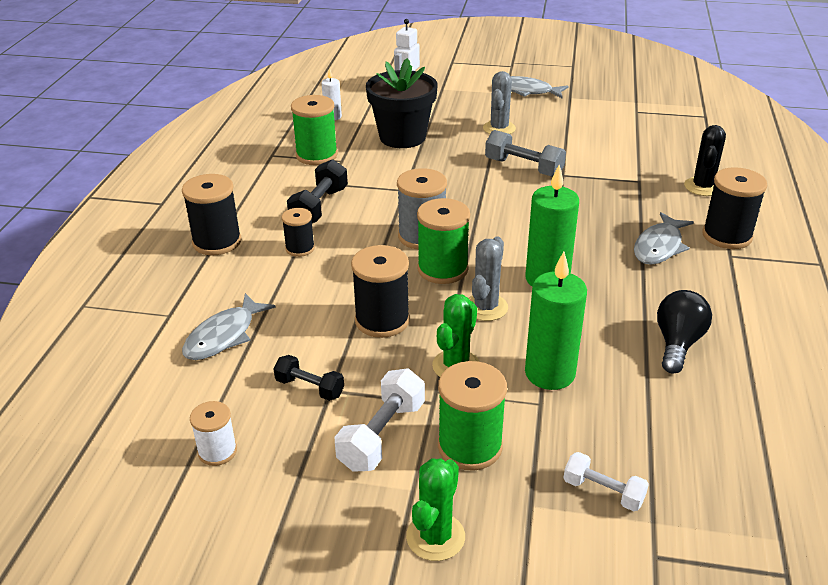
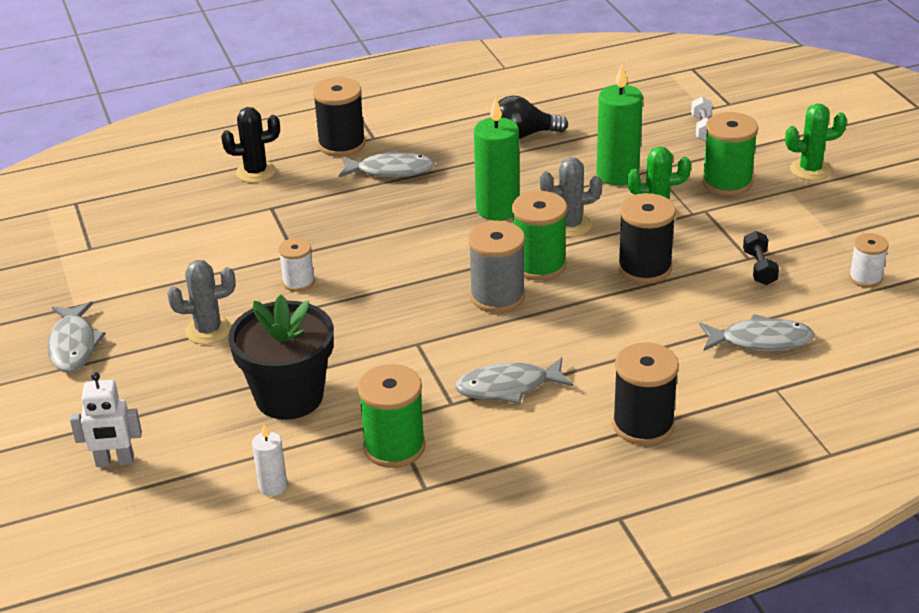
camera: 120 degrees left, 0 degrees up
black spool [282,208,315,257] -> none
black dumbbell [287,159,348,223] -> grey fish [455,357,574,404]
white dumbbell [335,368,425,472] -> none
grey dumbbell [485,130,566,177] -> white spool [278,238,315,292]

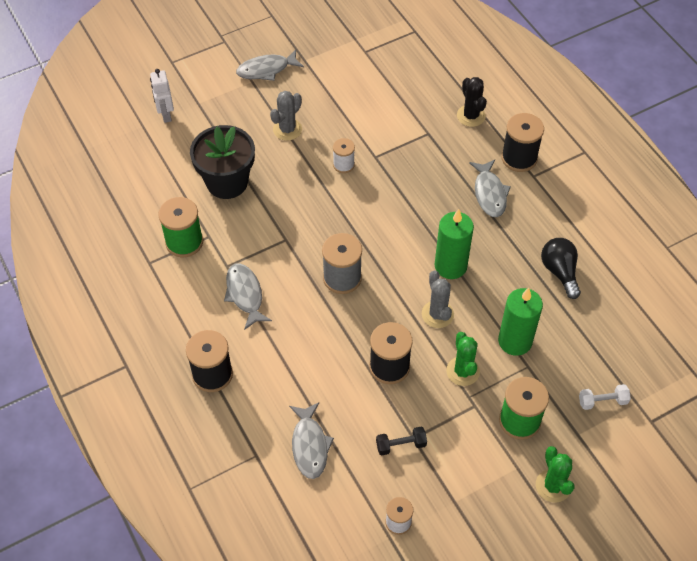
camera: 80 degrees right, 20 degrees up
grey cactus [167,260,236,345] -> grey cactus turned 60 degrees clockwise [270,91,302,141]
white candle [252,424,287,496] -> none
green spool [512,191,567,281] -> none

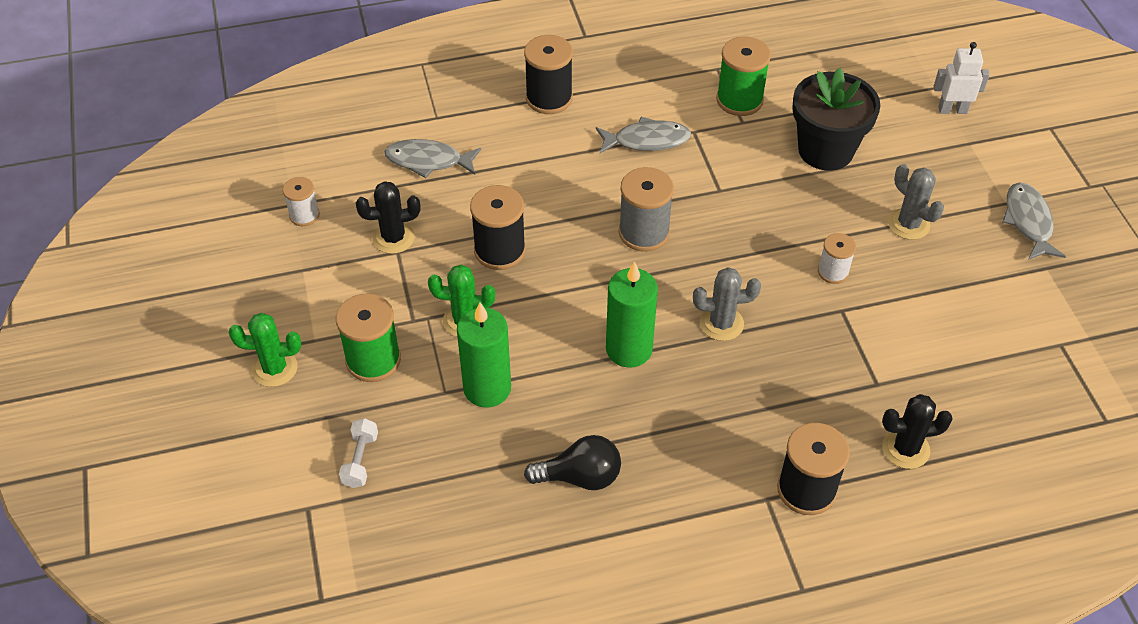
camera: 105 degrees right, 5 degrees down
black dumbbell [376,427,427,455] -> black cactus [356,181,420,254]
grey cactus [422,271,454,328] -> grey cactus moved to [693,267,761,341]
grey fish [469,160,511,217] -> none

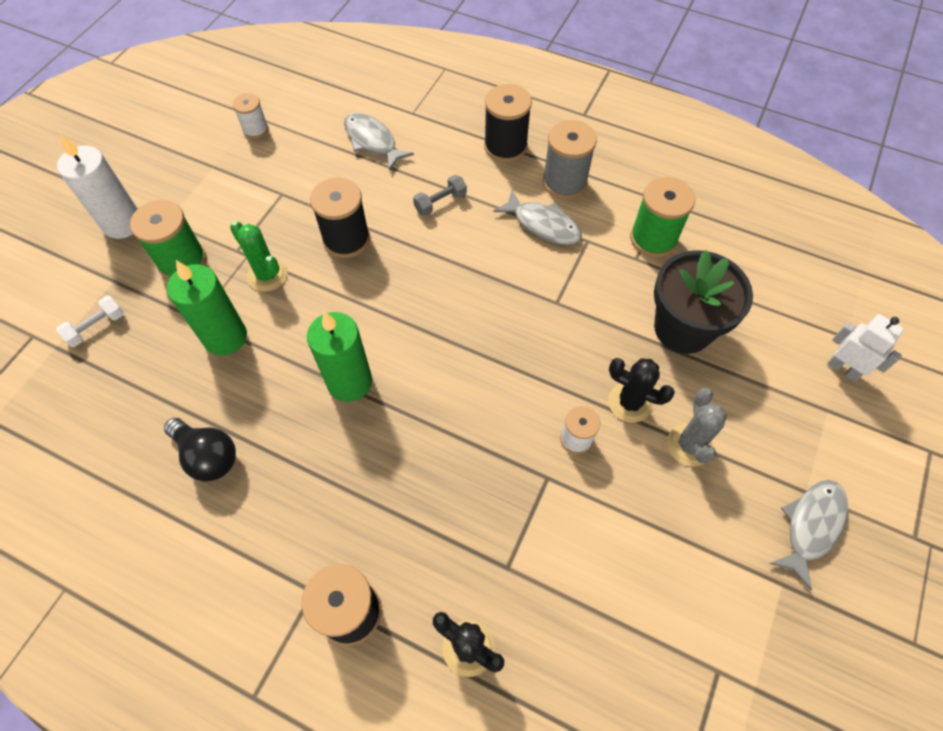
camera: 40 degrees right, 10 degrees up
green cactus [229,313,301,387] -> white candle [57,134,138,239]
black cactus [356,181,420,254] -> black cactus moved to [608,358,675,423]
grey spool [619,167,674,252] -> grey spool moved to [542,120,597,199]
grey cactus [693,267,761,341] -> none
none -> grey dumbbell [413,175,467,216]

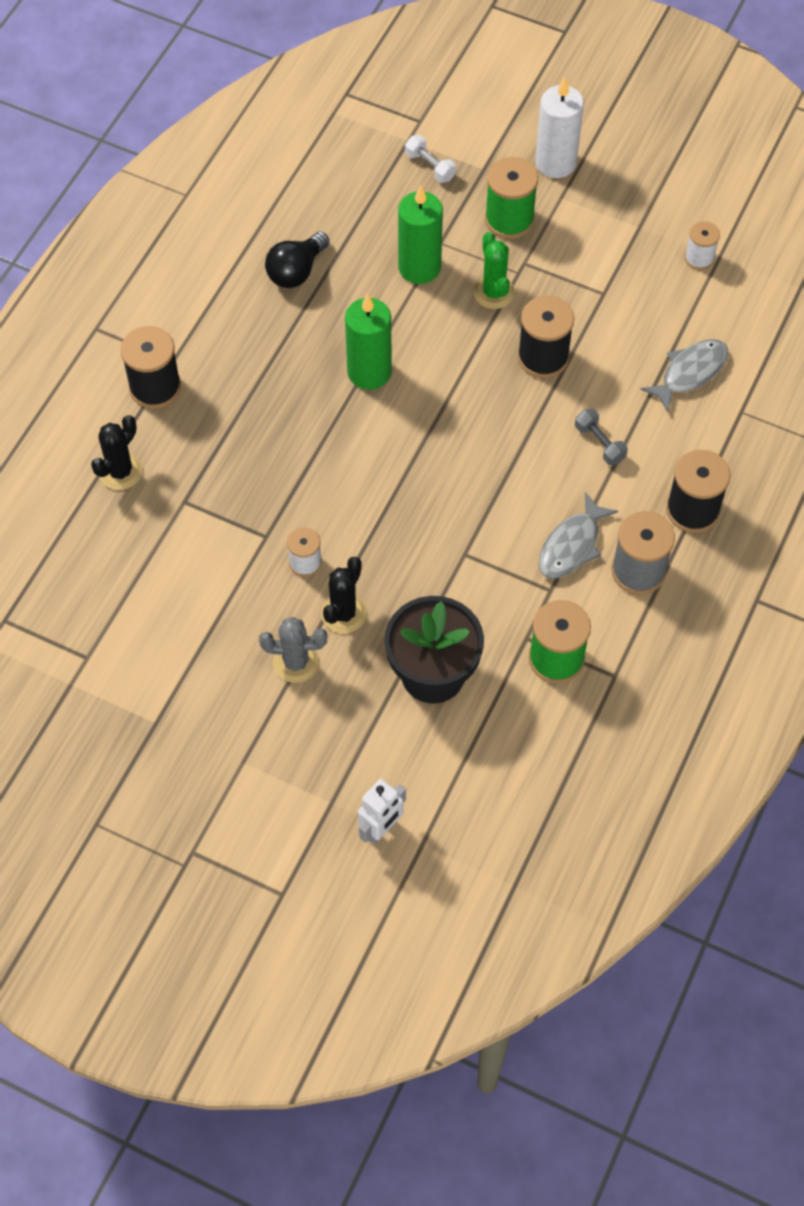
camera: 90 degrees right, 0 degrees up
green cactus [230,221,287,292] -> green cactus turned 60 degrees counterclockwise [473,232,515,309]
grey fish [770,480,848,590] -> none

